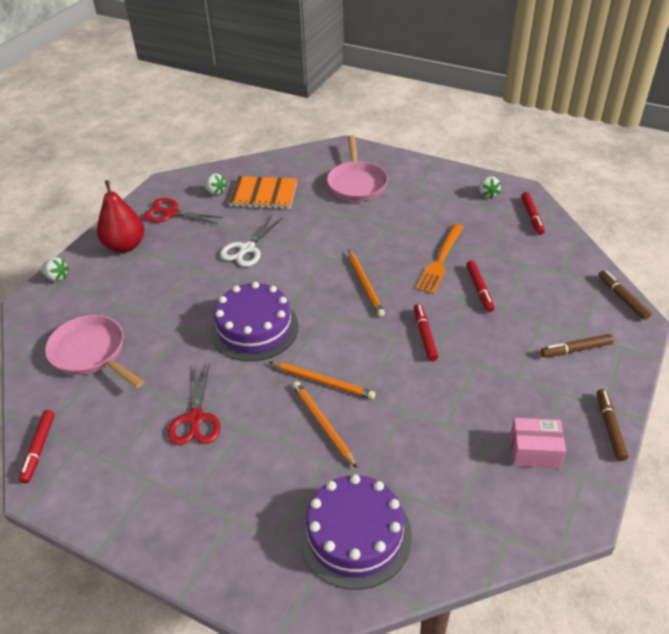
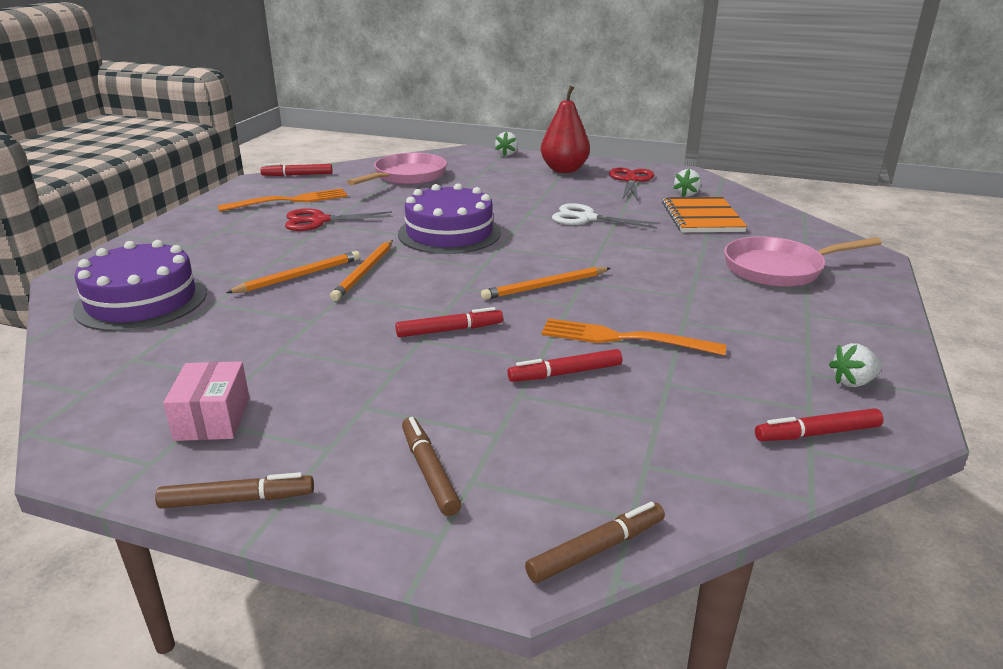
camera: 80 degrees right, 15 degrees down
none -> orange fork [218,188,348,212]

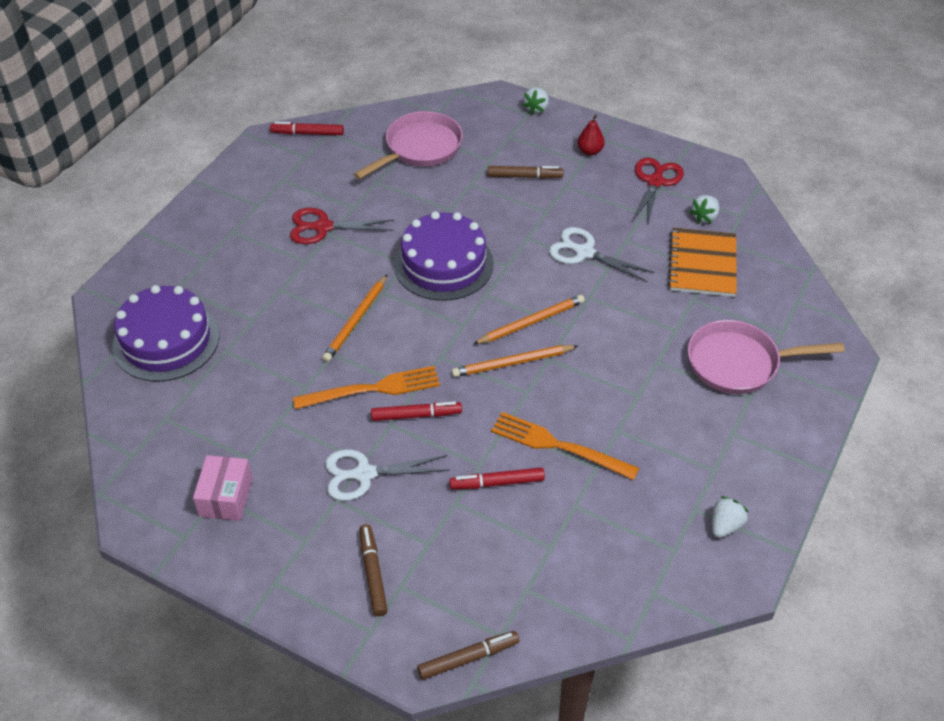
camera: 10 degrees right, 20 degrees up
brown marker [155,472,314,509] -> brown marker moved to [488,166,564,179]
orange fork [218,188,348,212] -> orange fork moved to [293,366,440,409]
orange pencil [226,251,360,293] -> orange pencil moved to [473,295,585,344]
red pear [541,85,590,173] -> red pear [578,114,605,155], size x0.50
red marker [755,408,884,441] -> none
white strawberry [829,343,882,387] -> white strawberry turned 135 degrees clockwise [712,496,749,538]
none -> white scissors [325,449,450,501]

